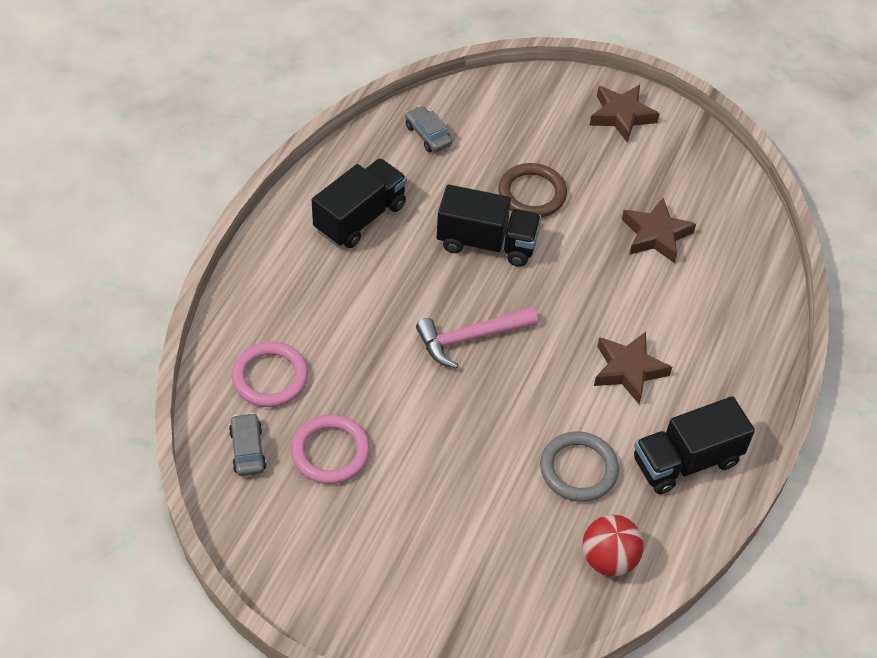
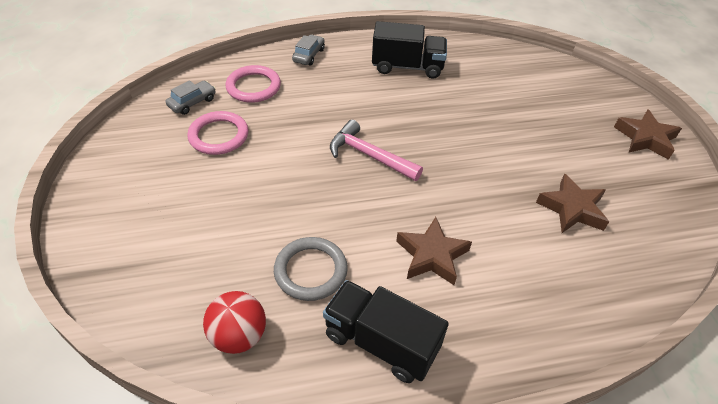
camera: 55 degrees right, 5 degrees down
grey car [405,106,452,152] -> grey car moved to [292,35,325,66]
black truck [437,185,541,267] -> none
brown ring [498,163,567,217] -> none

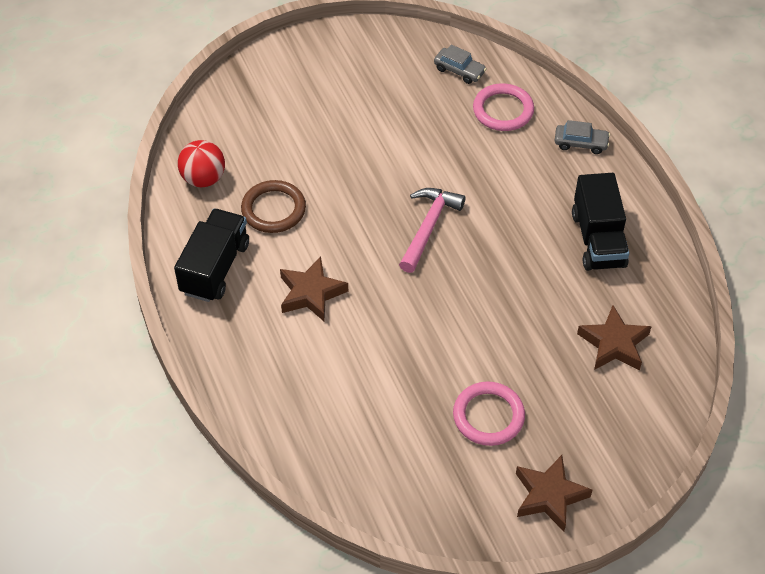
camera: 80 degrees right, 5 degrees up
pink ring [187,111,248,155] -> pink ring moved to [453,381,525,446]
grey ring [274,237,348,301] -> brown ring [241,180,306,233]
brown star [536,174,609,233] -> brown star moved to [577,305,652,370]

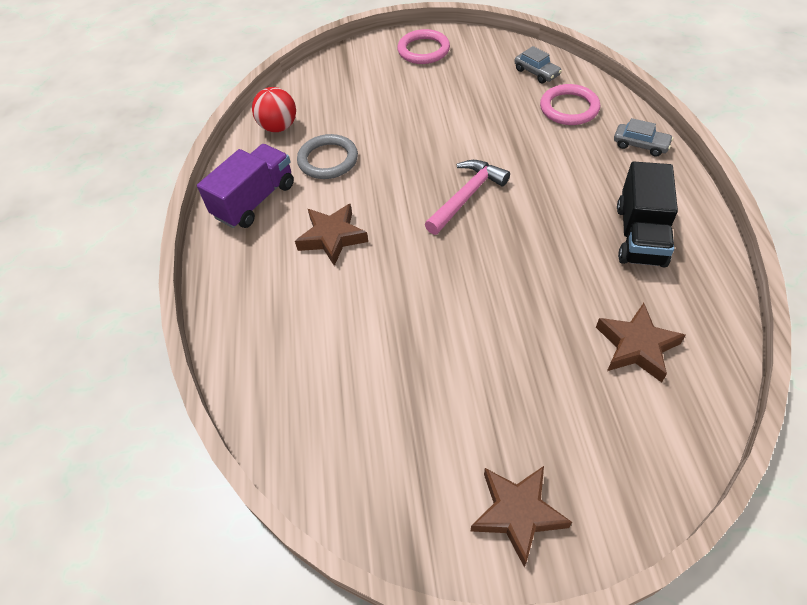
camera: 20 degrees right, 0 degrees up
black truck [174,209,249,302] -> purple truck [197,144,294,228]
brown ring [241,180,306,233] -> grey ring [297,134,358,179]
pink ring [453,381,525,446] -> pink ring moved to [397,29,450,64]

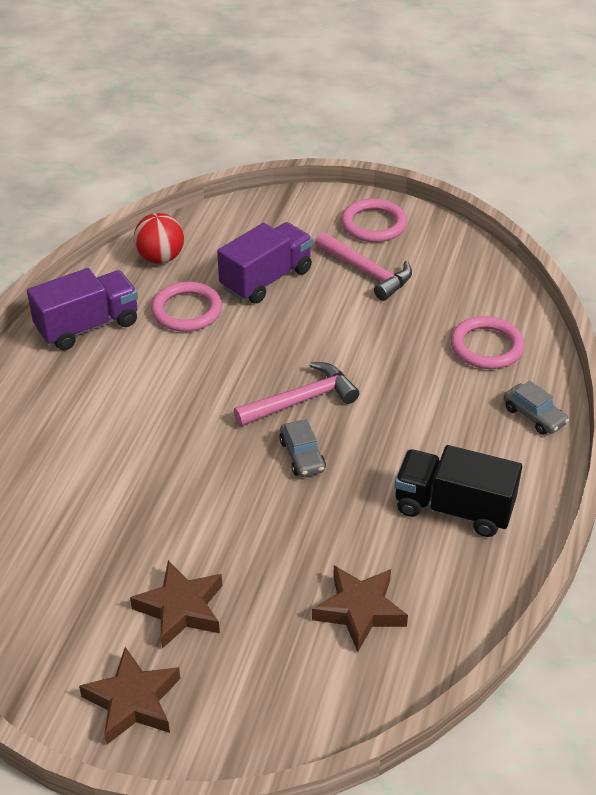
camera: 20 degrees right, 10 degrees down
brown star [295,204,368,266] -> brown star moved to [130,560,222,649]
grey ring [297,134,358,179] -> pink ring [151,282,222,332]
grey car [514,46,562,83] -> grey car moved to [279,419,326,477]
black truck [617,162,678,268] -> black truck turned 75 degrees clockwise [395,445,522,537]
none -> purple truck [217,222,313,304]
none -> pink hammer [315,232,412,301]

